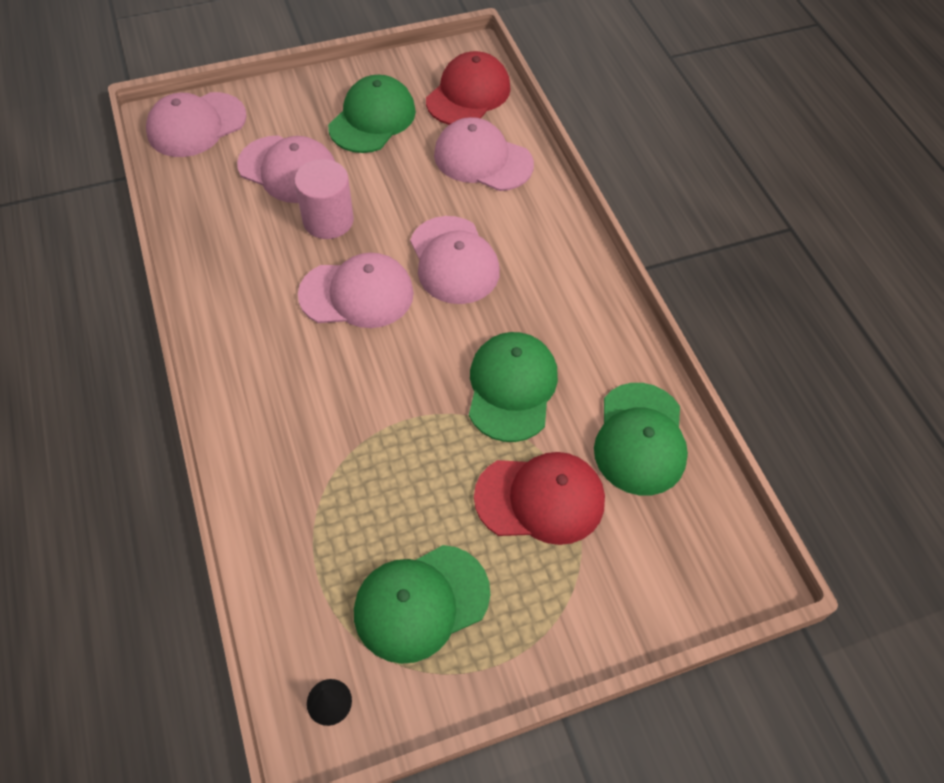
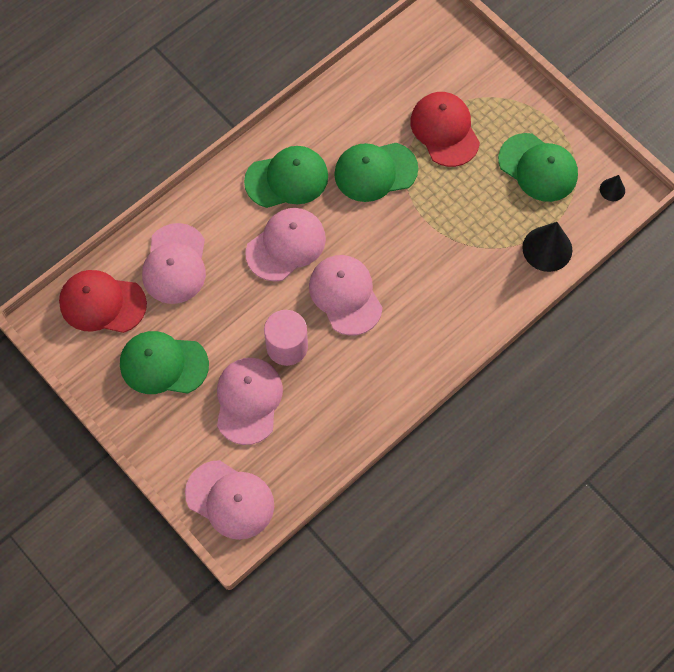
camera: 110 degrees left, 10 degrees up
green cap [594,383,688,495] -> green cap moved to [244,146,328,208]
none -> black cone [522,222,572,272]

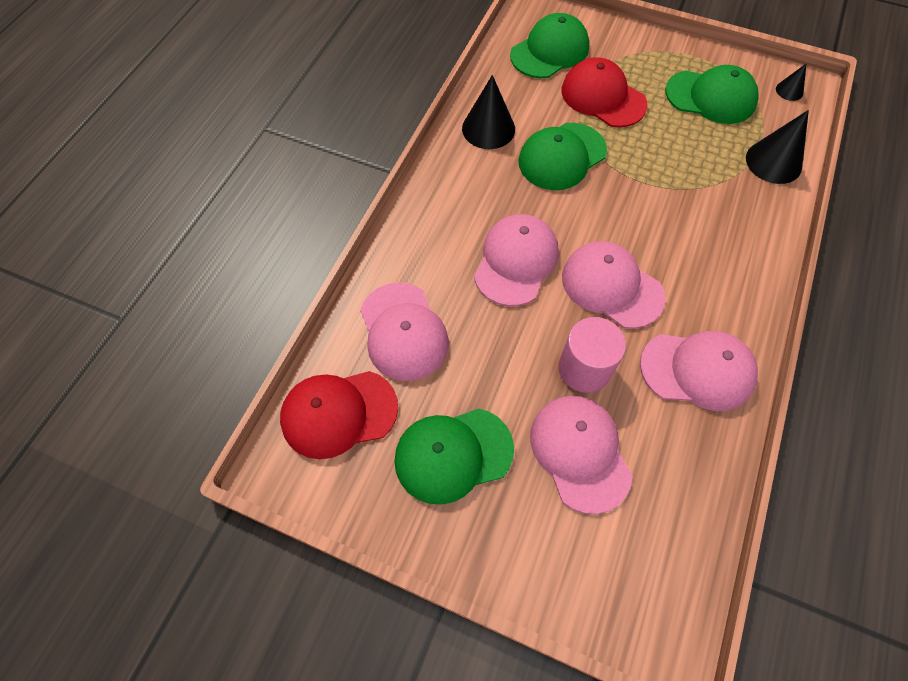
camera: 25 degrees left, 5 degrees down
pink cap [185,460,274,540] -> pink cap moved to [640,331,758,411]
green cap [244,146,328,208] -> green cap moved to [510,13,589,78]
none -> black cone [462,75,515,149]

